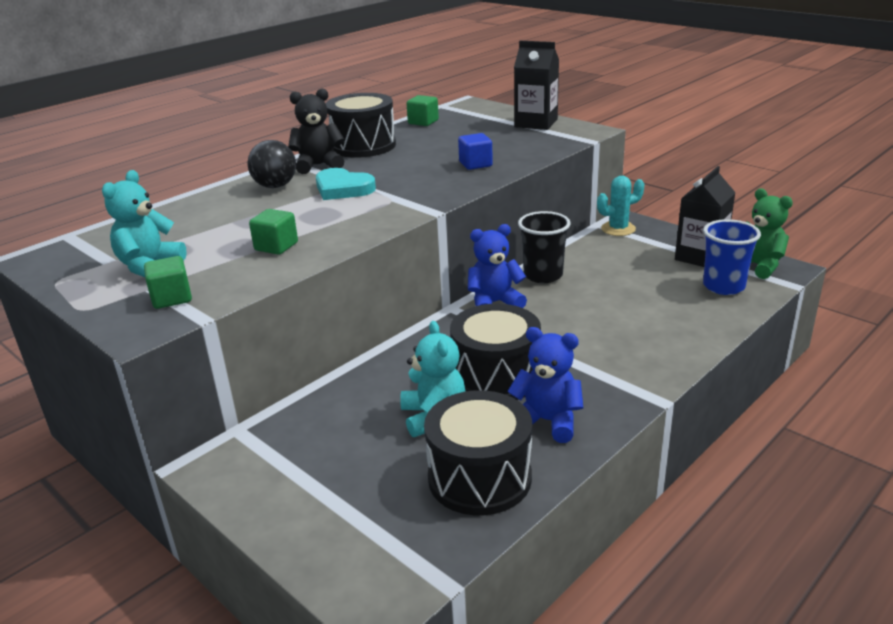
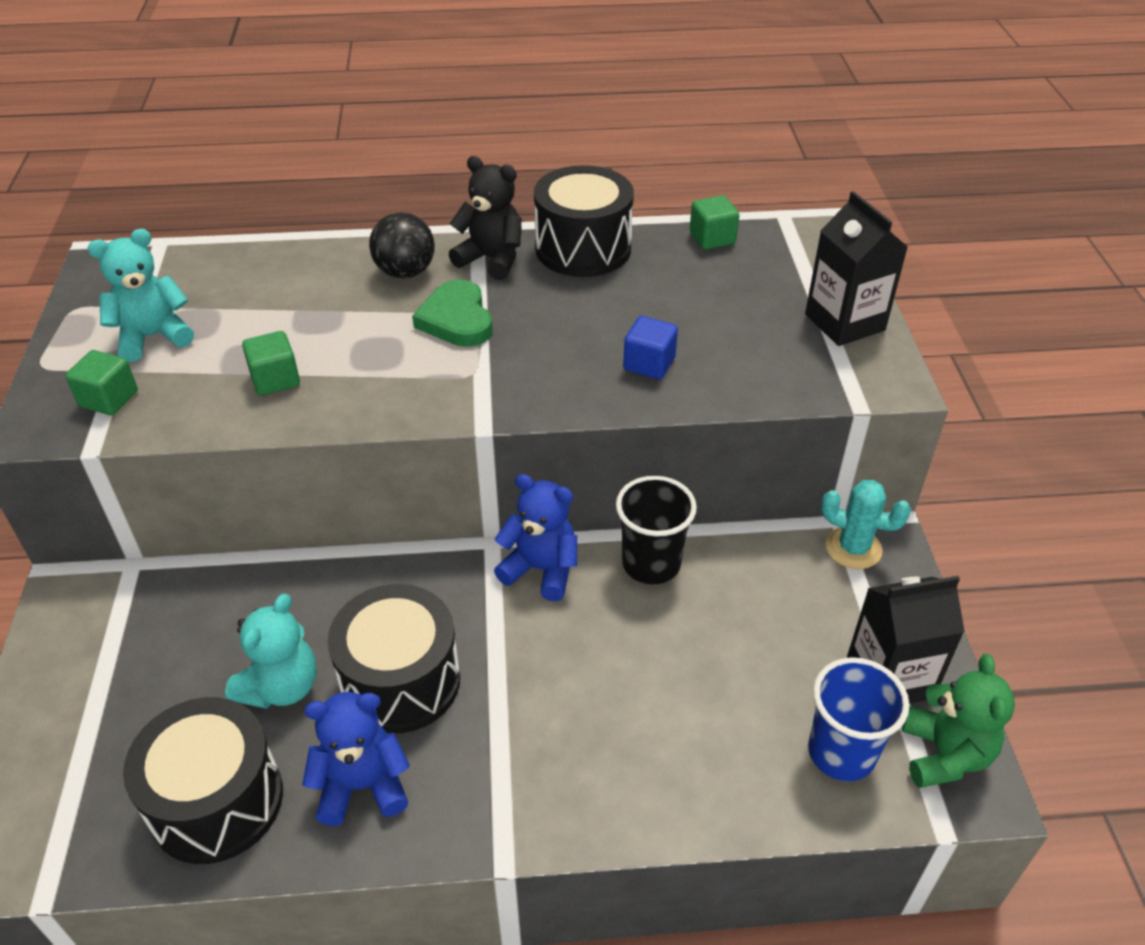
camera: 40 degrees right, 15 degrees up
turquoise heart [316,168,376,200] -> green heart [412,279,493,347]
blue teddy bear [507,327,583,443] -> blue teddy bear turned 75 degrees counterclockwise [302,692,410,826]

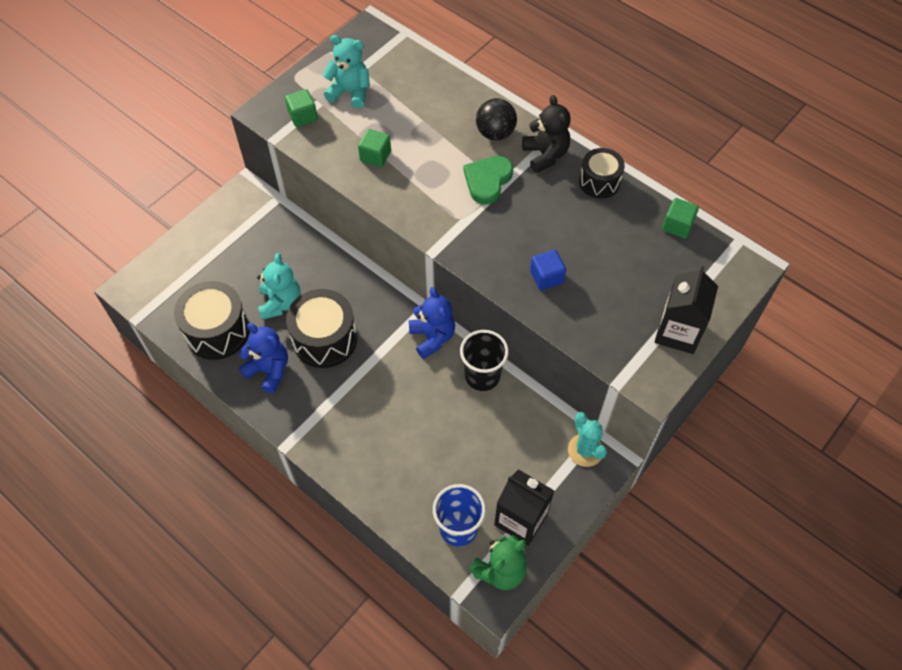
camera: 45 degrees right, 15 degrees up
turquoise teddy bear [225,594,317,709] -> turquoise teddy bear turned 75 degrees counterclockwise [257,253,301,320]
black drum [534,165,634,277] -> black drum [579,148,625,199], size x0.63

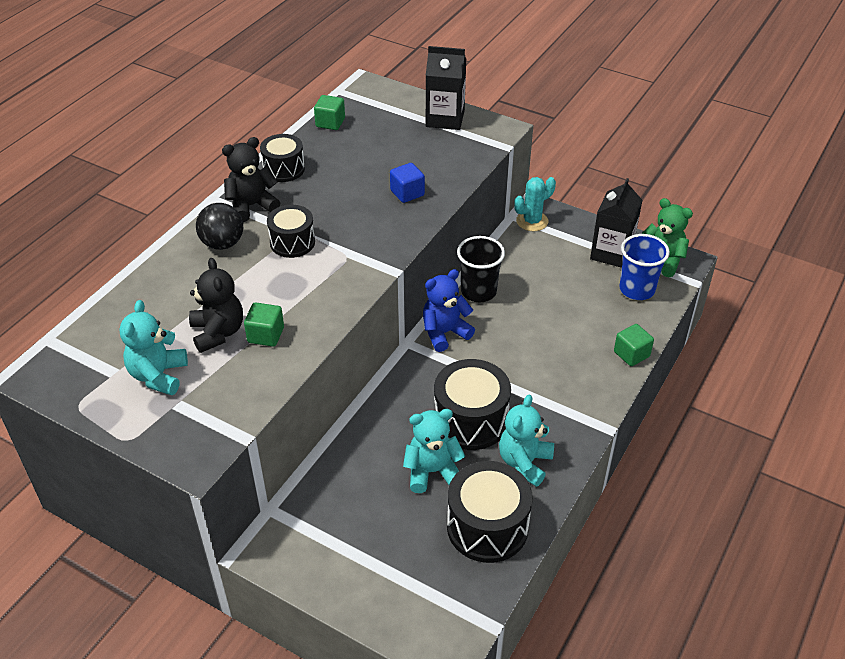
camera: 100 degrees left, 15 degrees down
blue teddy bear [239,323,288,394] -> turquoise teddy bear [499,395,554,487]
green cube [285,89,318,127] -> green cube moved to [614,324,654,366]
green heart [464,156,513,205] -> black drum [267,205,315,258]
none -> black teddy bear [189,258,243,353]

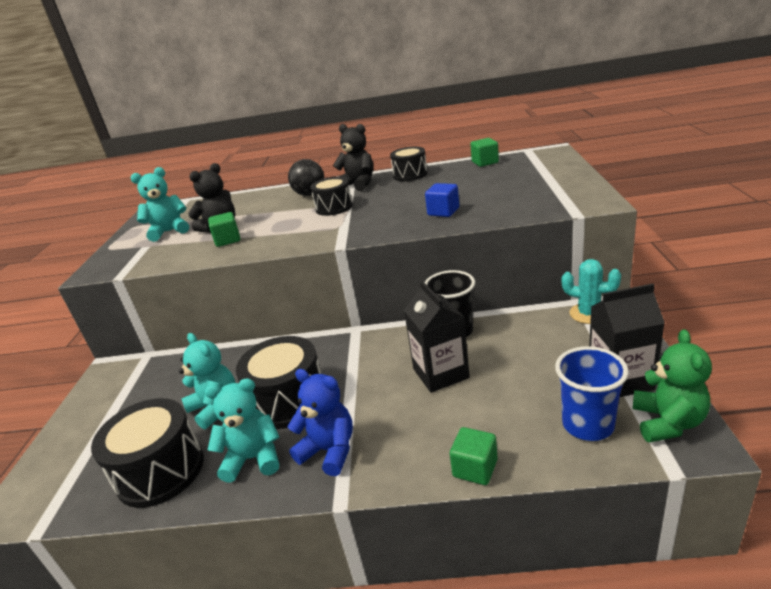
camera: 65 degrees right, 15 degrees down
blue teddy bear [423,269,475,352] -> blue teddy bear moved to [288,369,353,476]
black carton [426,46,466,130] -> black carton moved to [404,281,470,393]

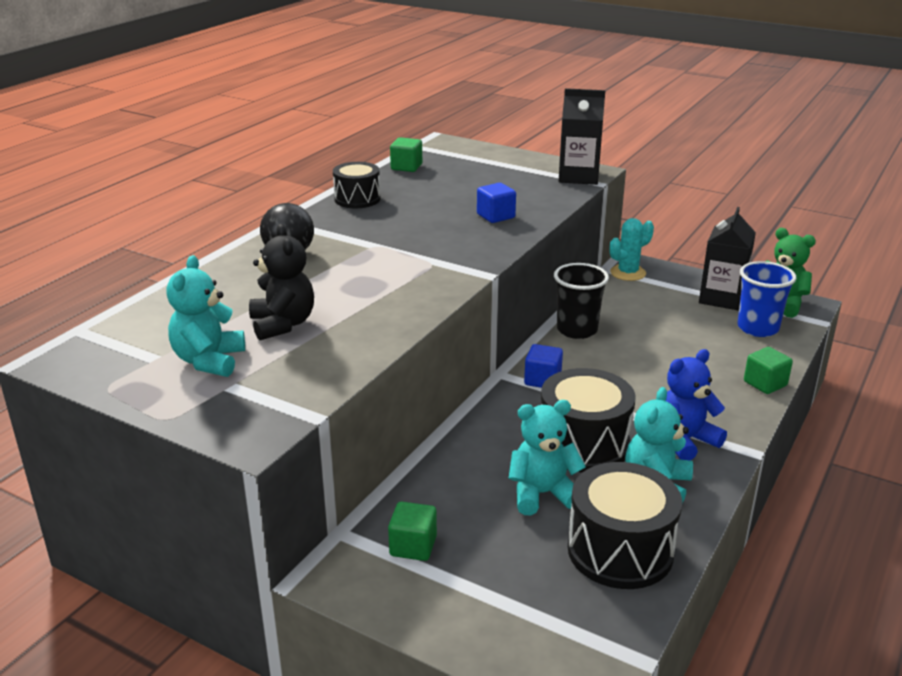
camera: 65 degrees left, 0 degrees up
green cube [208,212,240,247] -> green cube moved to [388,502,437,561]
black drum [310,177,353,216] -> none
black teddy bear [333,124,373,191] -> none
black carton [404,281,470,393] -> black carton moved to [559,88,605,185]
none -> blue cube [524,344,563,388]

